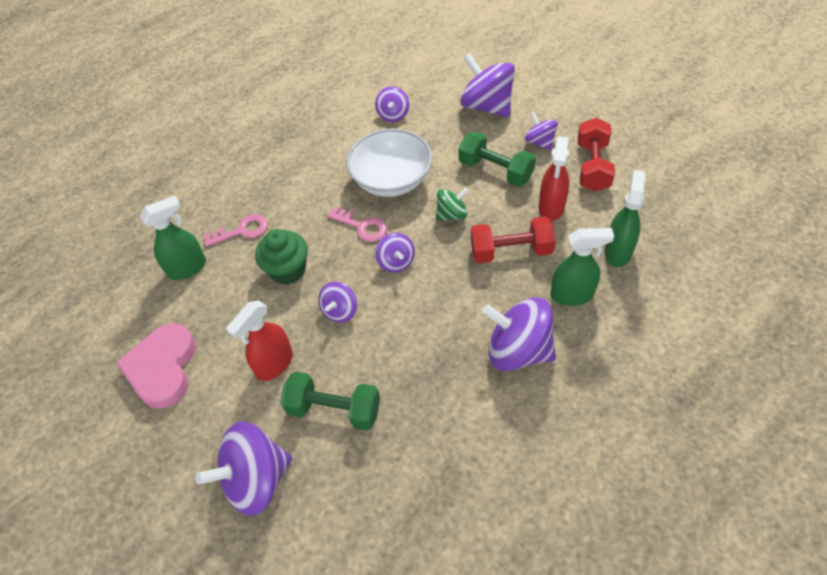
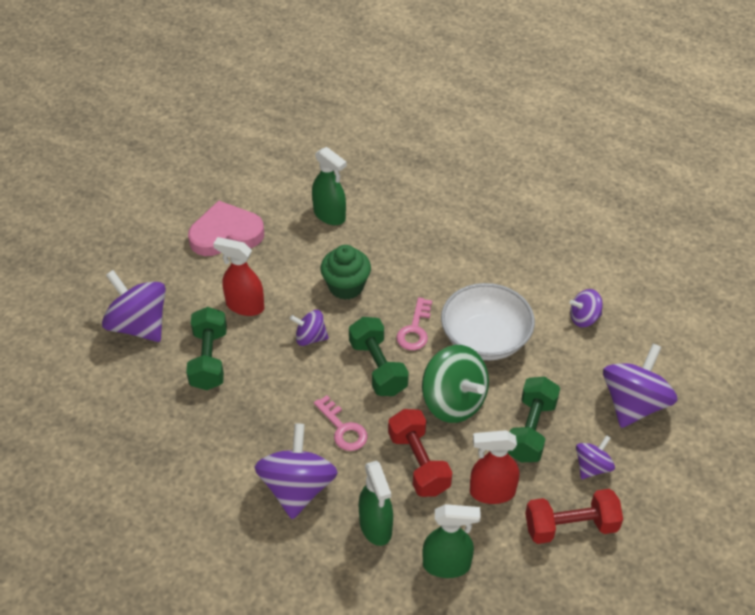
camera: 70 degrees right, 5 degrees down
pink key [204,214,268,247] -> pink key moved to [314,395,367,451]
purple spinning top [376,233,415,273] -> green dumbbell [349,317,409,396]
green spinning top [436,188,469,221] -> green spinning top [422,345,489,423], size x1.83

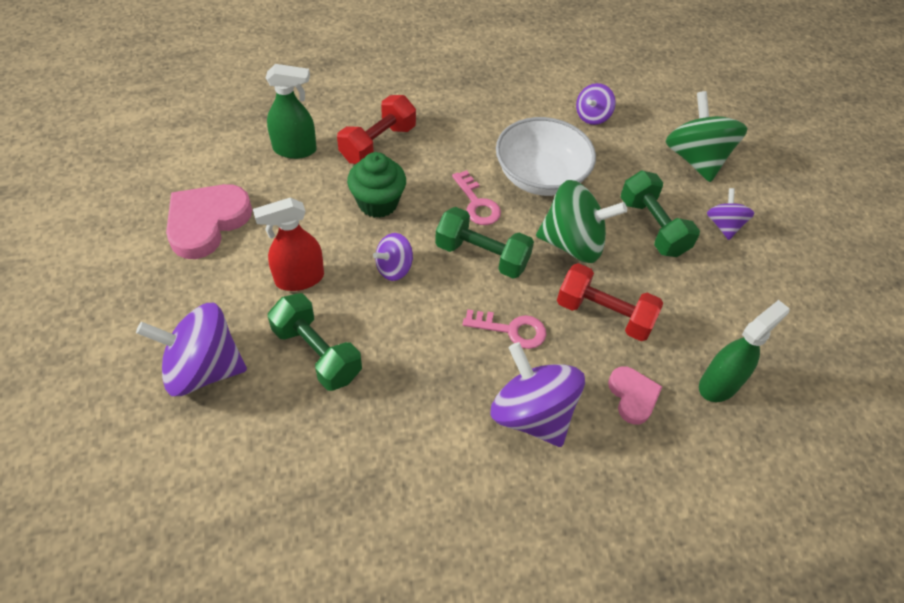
camera: 45 degrees left, 5 degrees up
green spray bottle [359,461,393,546] -> pink heart [608,366,662,425]
red spray bottle [470,430,519,504] -> none
red dumbbell [525,489,623,544] -> red dumbbell moved to [337,95,416,164]
purple spinning top [603,344,677,428] -> green spinning top [665,91,747,182]

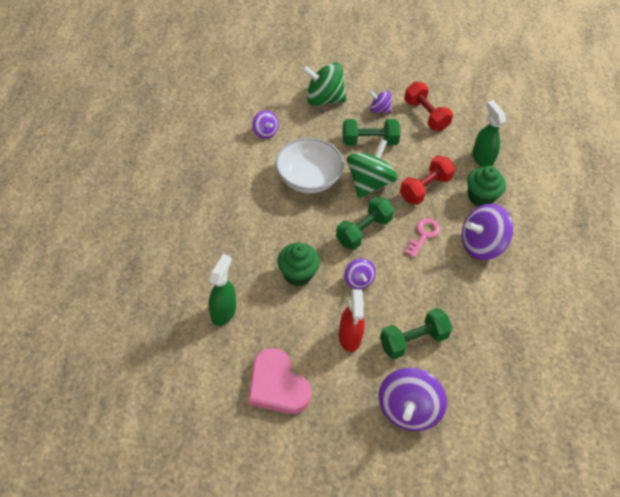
camera: 70 degrees left, 0 degrees up
red dumbbell [337,95,416,164] -> red dumbbell moved to [404,82,453,131]
pink key [452,170,501,225] -> none
pink heart [608,366,662,425] -> green cupcake [467,166,506,207]

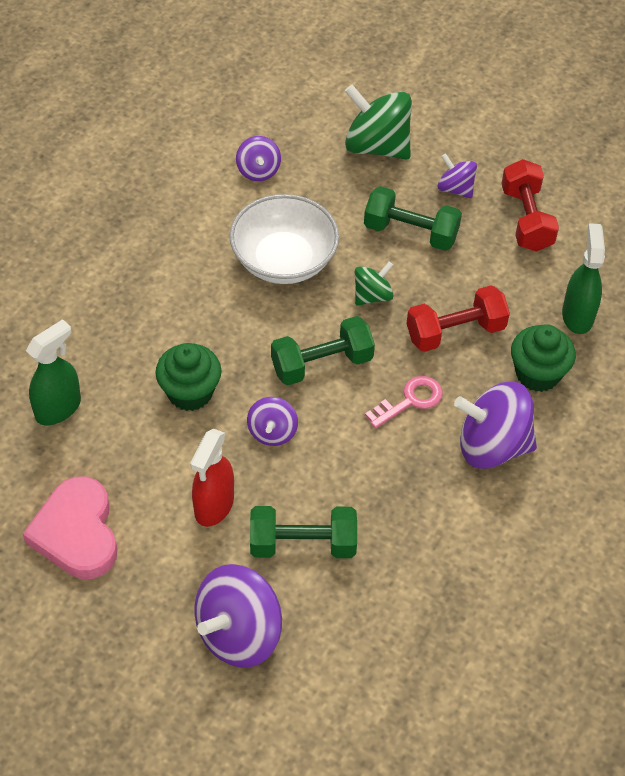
camera: 25 degrees right, 0 degrees up
green spinning top [347,139,397,198] -> green spinning top [355,261,394,306], size x0.55

